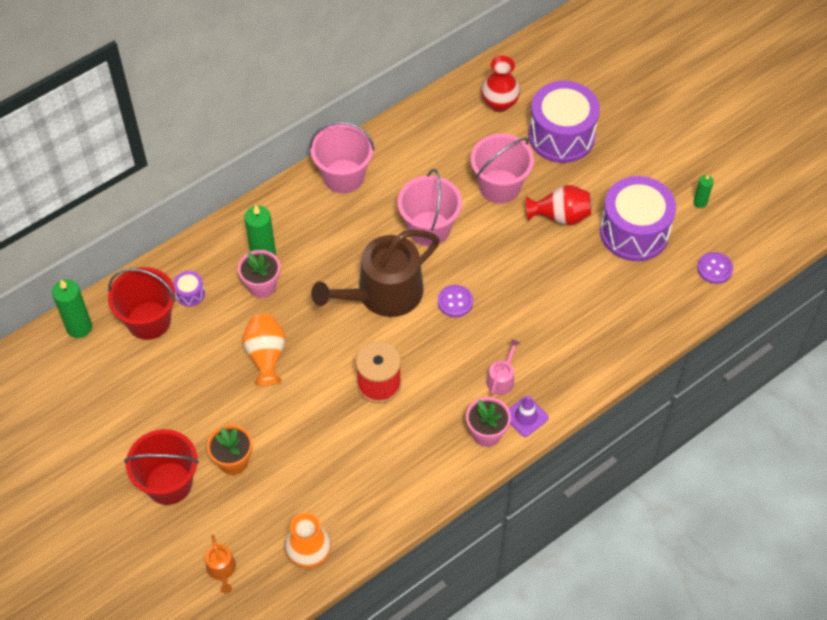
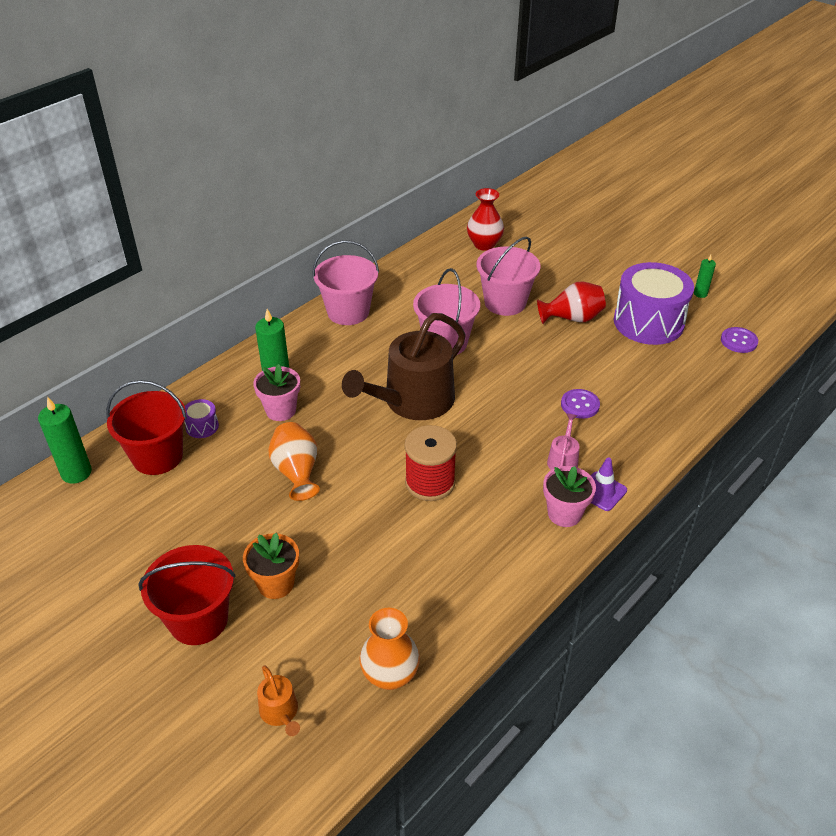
camera: 10 degrees left, 15 degrees down
purple button [438,285,473,317] -> purple button moved to [561,389,600,419]
purple drum [529,81,600,163] -> none

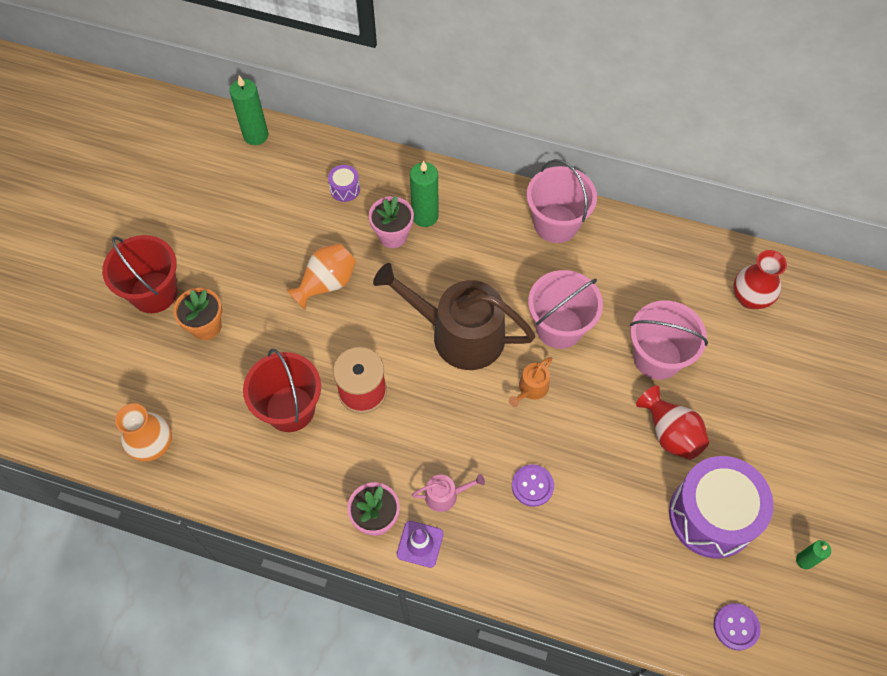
camera: 65 degrees right, 20 degrees up
red bucket [106,380,187,475] -> red bucket moved to [243,349,321,432]
orange watering can [257,665,300,736] -> orange watering can moved to [509,357,552,407]

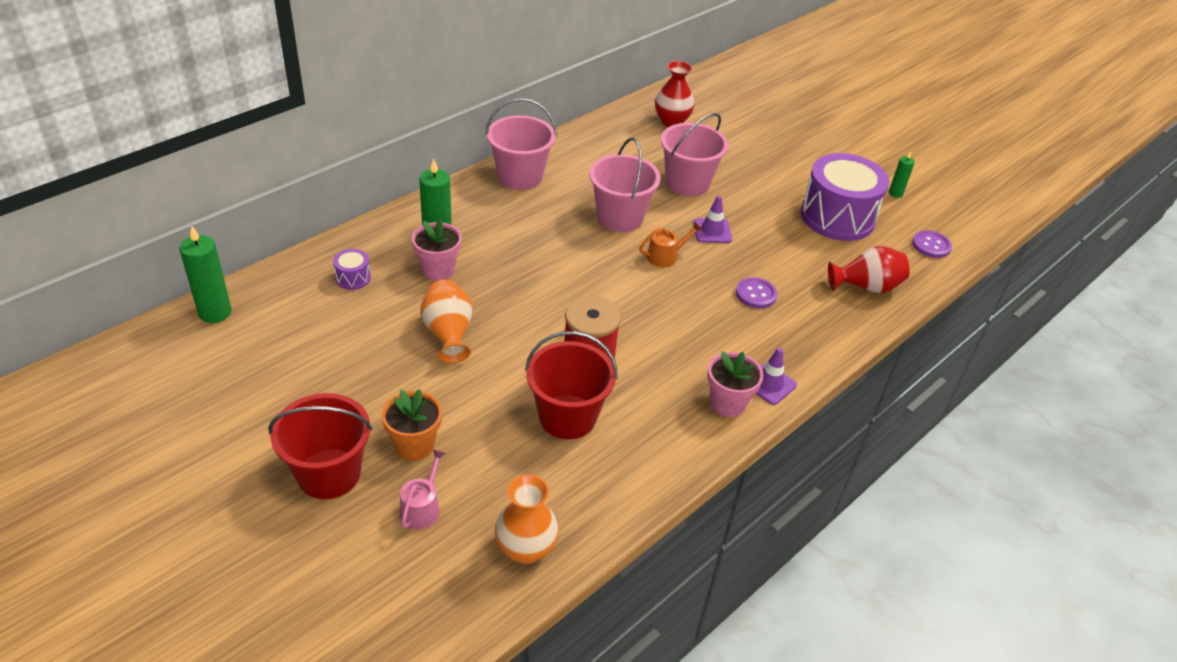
camera: 65 degrees left, 20 degrees down
brown watering can [373,263,535,370] -> none
pink watering can [412,474,485,512] -> pink watering can moved to [400,449,446,529]
orange watering can [509,357,552,407] -> orange watering can turned 90 degrees counterclockwise [639,222,702,267]
red vase [636,386,709,460] -> red vase moved to [828,246,910,293]
none -> purple traffic cone [693,196,732,243]

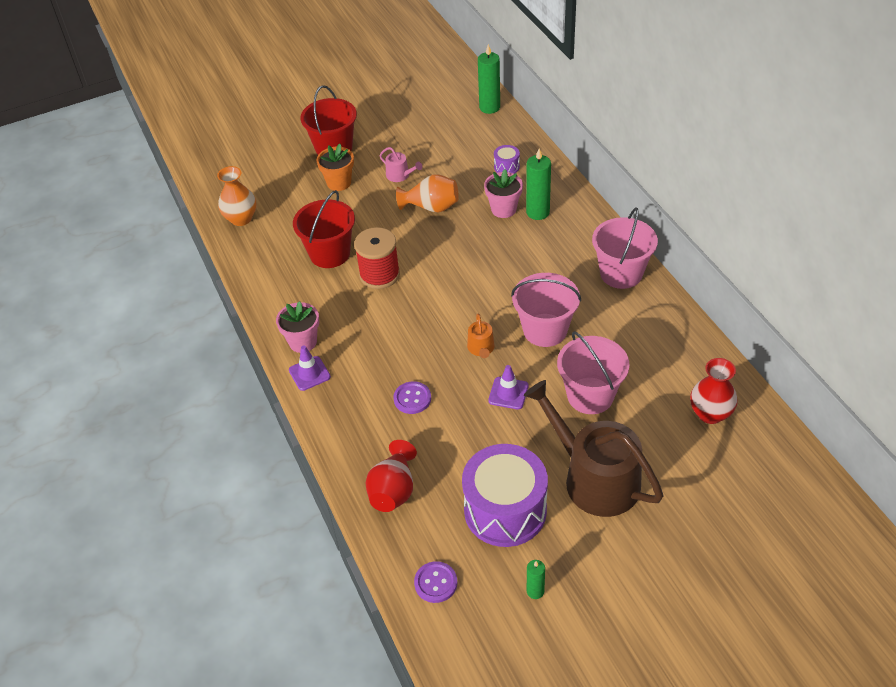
camera: 115 degrees right, 5 degrees up
pink watering can [400,449,446,529] -> pink watering can moved to [379,147,423,182]
none -> brown watering can [524,380,663,517]

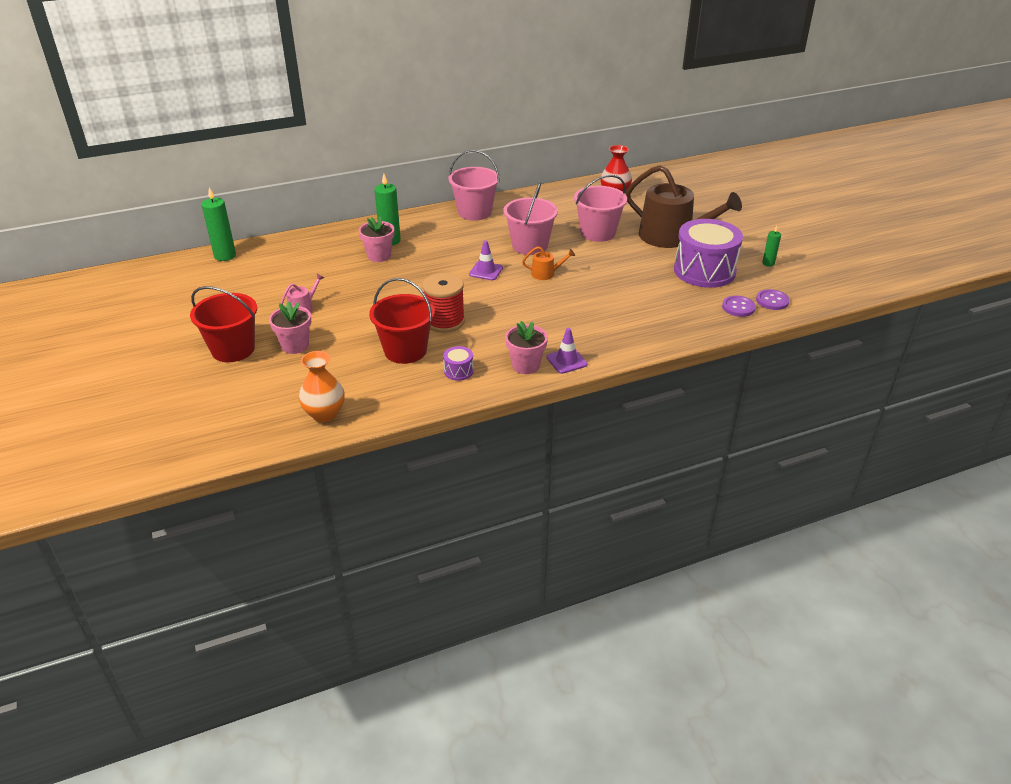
camera: 90 degrees left, 10 degrees down
orange flower pot [317,144,354,191] -> pink flower pot [269,301,311,354]
red vase [366,440,417,512] -> none
purple button [393,381,431,414] -> purple button moved to [722,296,756,317]
orange vase [396,174,459,213] -> none
purple traffic cone [488,365,528,409] -> purple traffic cone moved to [469,240,503,280]
purple drum [494,145,520,174] -> purple drum moved to [443,346,474,381]
brown watering can [524,380,663,517] -> brown watering can turned 105 degrees counterclockwise [625,165,742,248]

